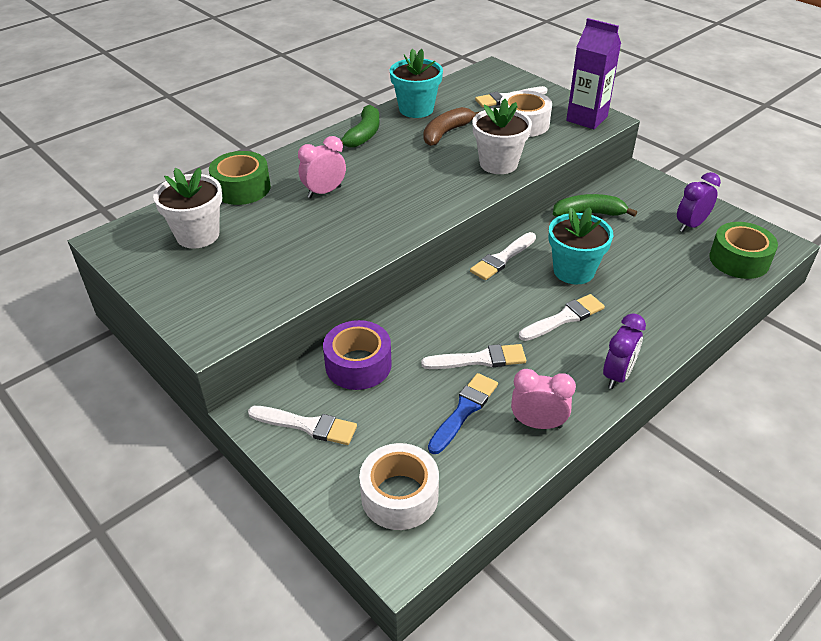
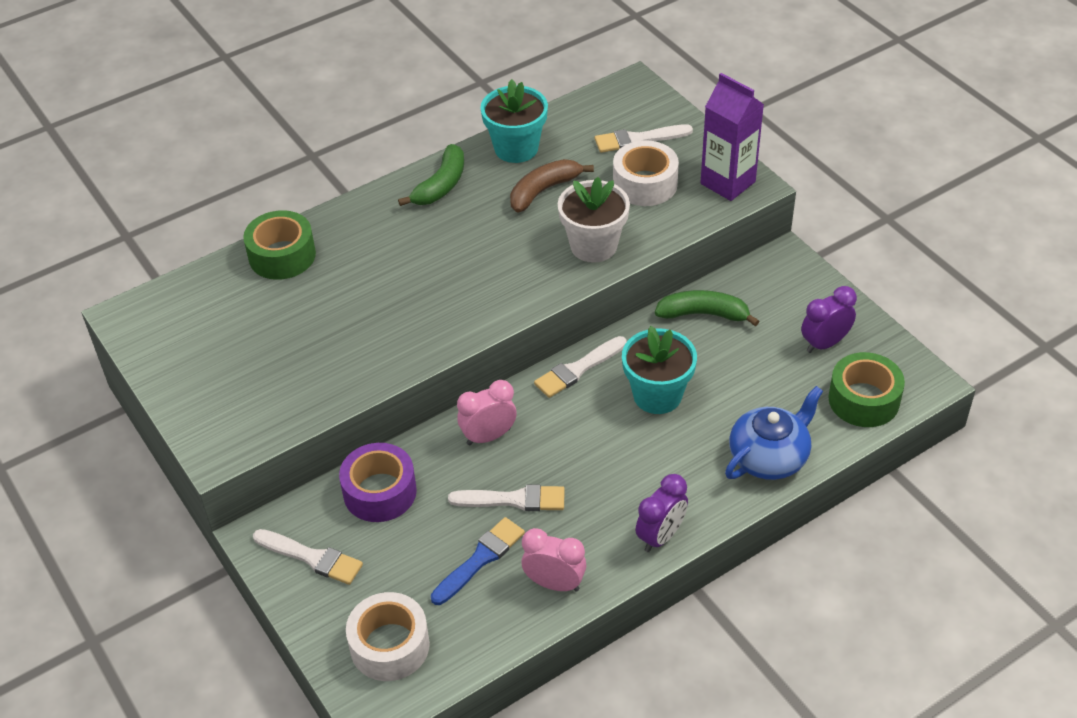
camera: 10 degrees right, 5 degrees up
white flower pot [153,167,222,249] -> none
pink clock [298,136,346,198] -> pink clock moved to [457,380,517,445]
white brush [519,294,605,341] -> none
none -> blue teapot [725,386,823,480]

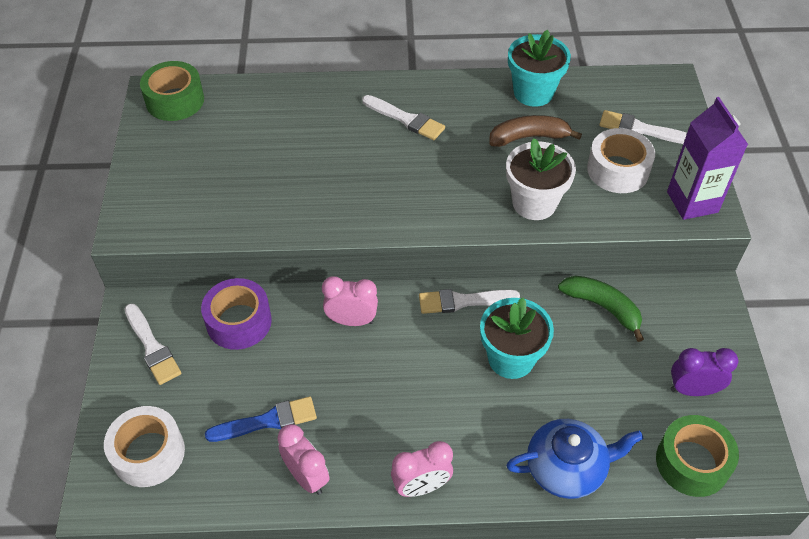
camera: 30 degrees right, 5 degrees up
green tape [243,210,316,280] -> green tape moved to [140,61,204,121]
green banana [398,144,464,206] -> none
white brush [448,485,565,511] -> white brush moved to [362,95,445,140]
purple clock [635,474,688,552] -> pink clock [391,441,453,497]

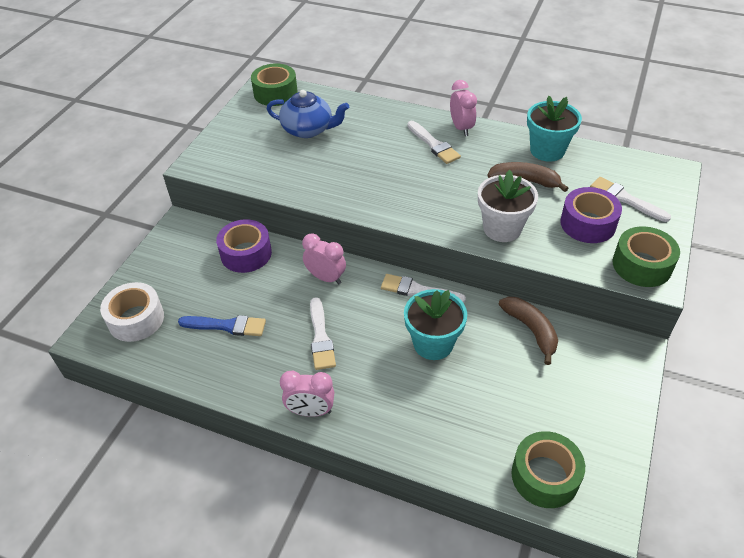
camera: 25 degrees right, 5 degrees down
white brush [125,304,181,385] -> white brush moved to [310,297,336,370]
pink clock [277,424,330,495] -> pink clock moved to [450,80,477,136]
blue teapot [506,419,643,499] -> blue teapot moved to [267,90,349,138]
green banana [558,275,644,342] -> brown banana [499,297,558,365]
white tape [587,128,655,193] -> purple tape [560,187,622,243]
purple carton [667,97,748,220] -> green tape [613,226,680,287]
purple clock [671,348,739,396] -> none

